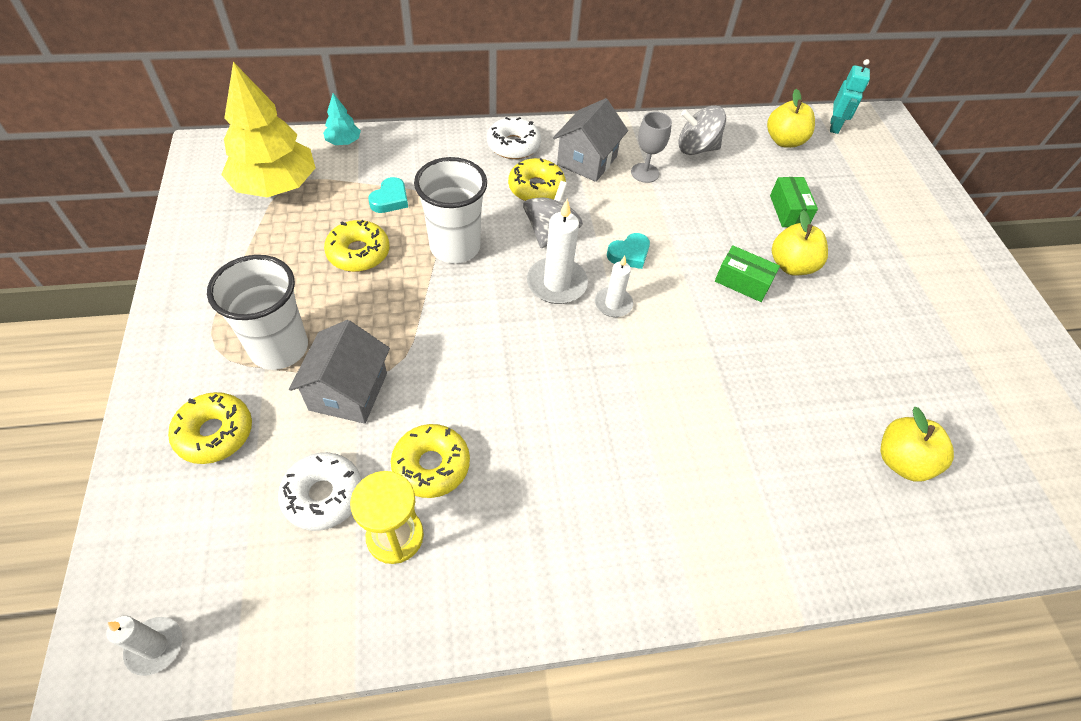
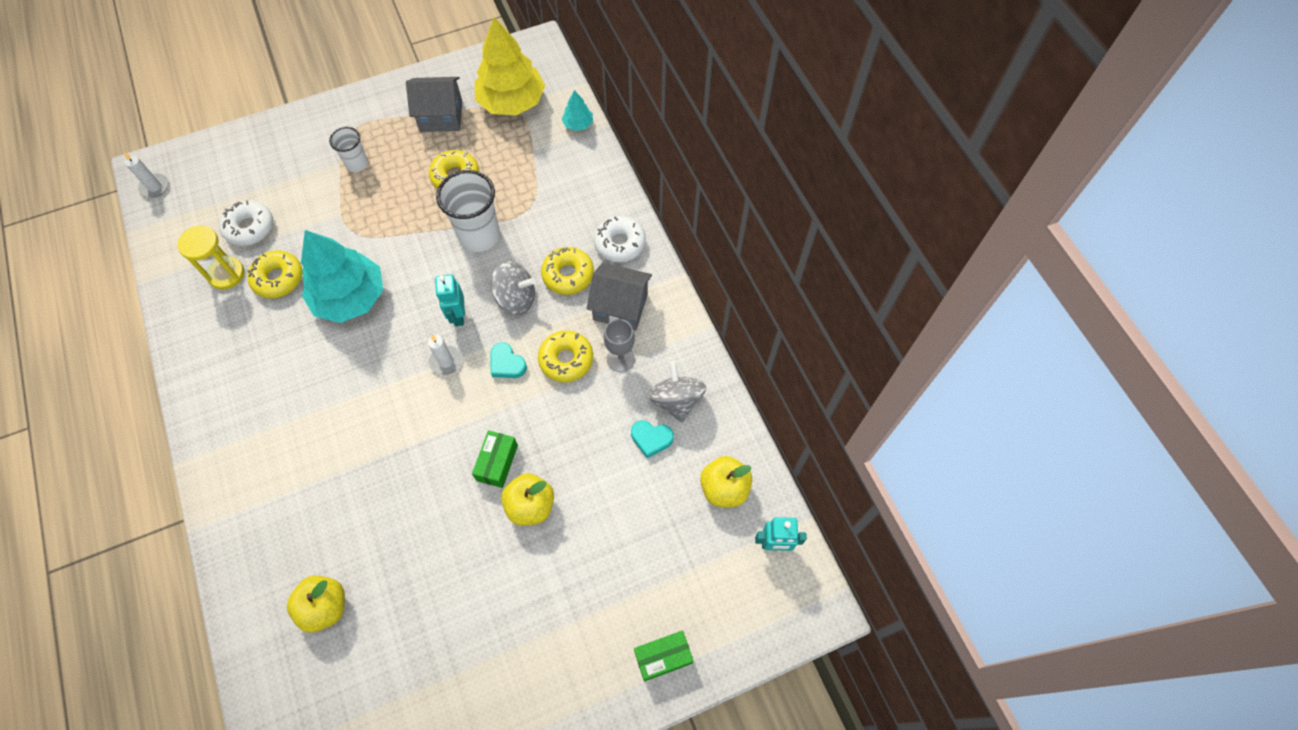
camera: 80 degrees right, 10 degrees up
yellow donut [168,392,252,464] -> yellow donut moved to [538,330,593,382]
white cup [207,255,308,370] -> white cup [329,127,368,172], size x0.57
grey house [289,320,390,424] -> grey house moved to [406,77,462,132]
turquoise heart [368,177,408,213] -> turquoise heart moved to [631,420,674,458]
white candle [527,199,588,304] -> turquoise robot [435,275,465,326]
green box [770,177,818,227] -> green box moved to [634,630,694,681]
none -> turquoise tree [301,230,383,323]

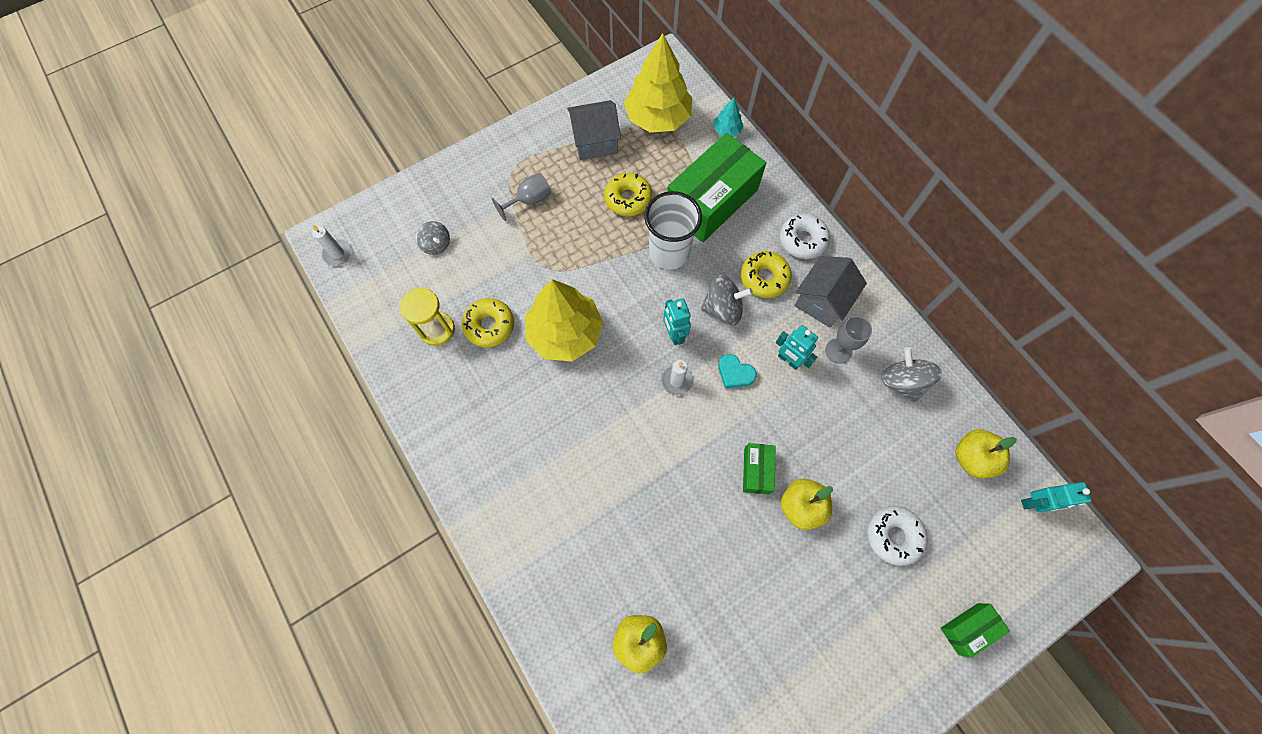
camera: 10 degrees left, 5 degrees up
white donut [219,200,273,246] -> white donut moved to [867,506,927,566]
turquoise tree [301,230,383,323] -> yellow tree [525,279,603,361]
white cup [329,127,368,172] -> grey goblet [492,173,552,221]
yellow donut [538,330,593,382] -> turquoise robot [776,325,818,370]
grey house [587,263,652,331] -> grey house turned 60 degrees counterclockwise [794,256,867,327]
turquoise heart [631,420,674,458] -> none
none -> grey spinning top [416,221,450,255]
none -> green box [667,133,766,242]

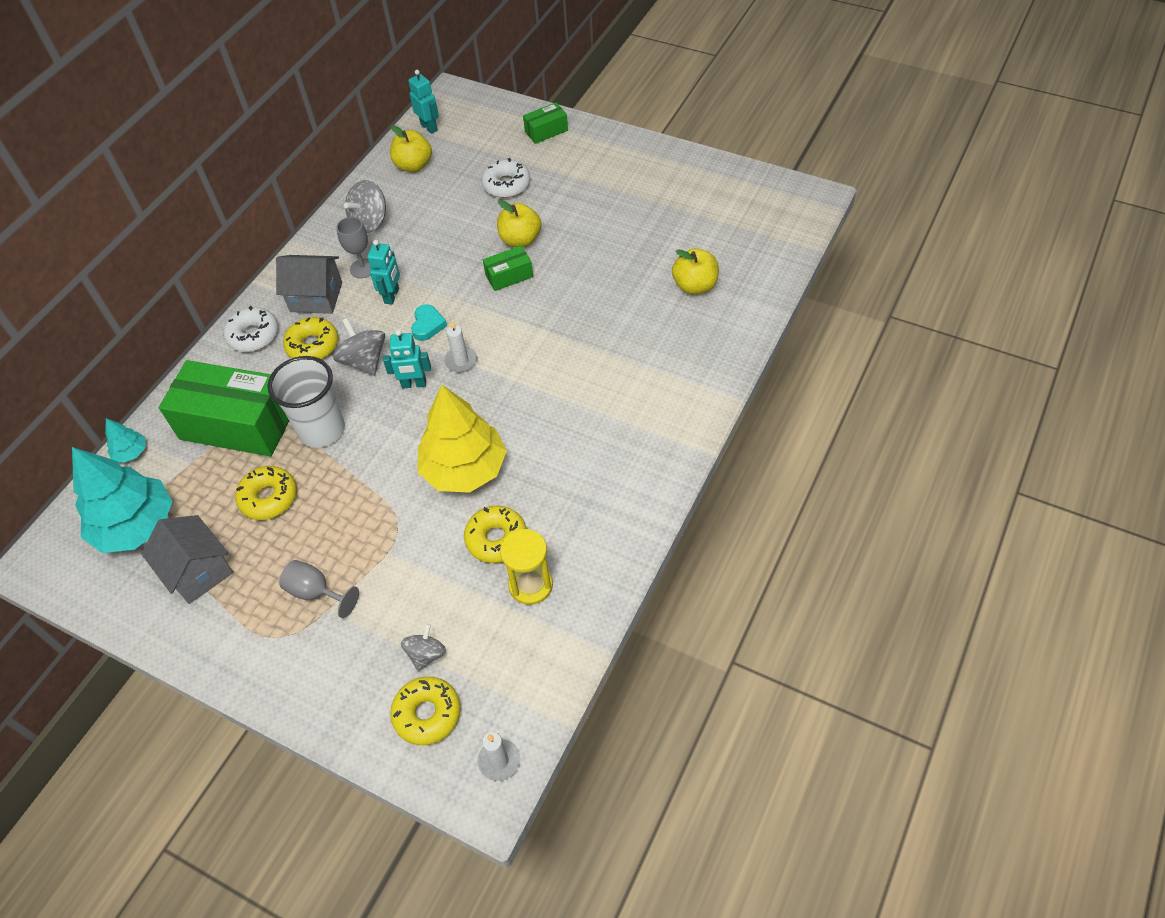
camera: 115 degrees left, 15 degrees down
yellow tree [624,33,692,133] -> turquoise tree [72,447,173,553]
turquoise robot [663,298,691,345] -> turquoise robot turned 45 degrees clockwise [383,330,431,389]
green box [941,603,1010,658] -> green box turned 60 degrees counterclockwise [523,102,568,144]
none -> yellow donut [390,677,461,745]

